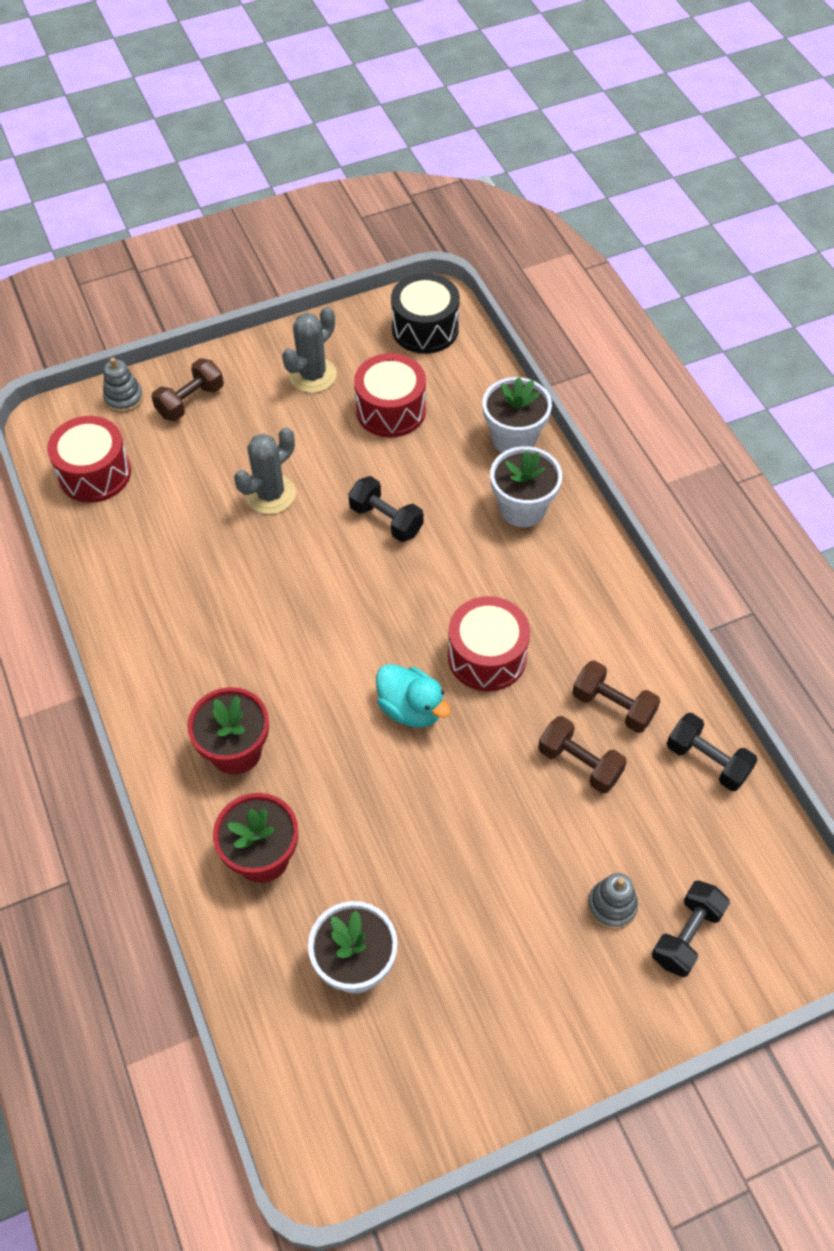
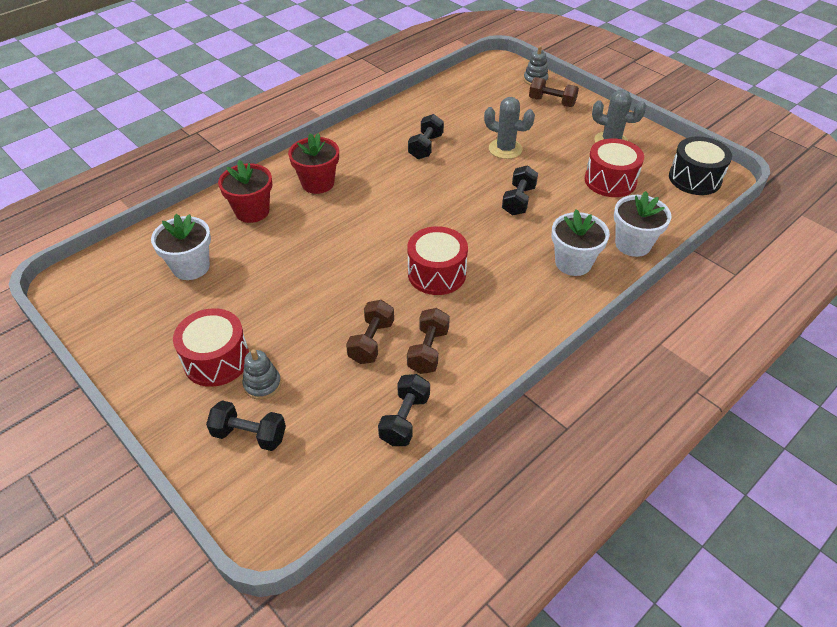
camera: 70 degrees right, 10 degrees down
red drum [47,416,131,503] -> red drum moved to [173,308,249,387]
turquoise duck [376,664,451,728] -> none
none -> black dumbbell [408,114,444,159]

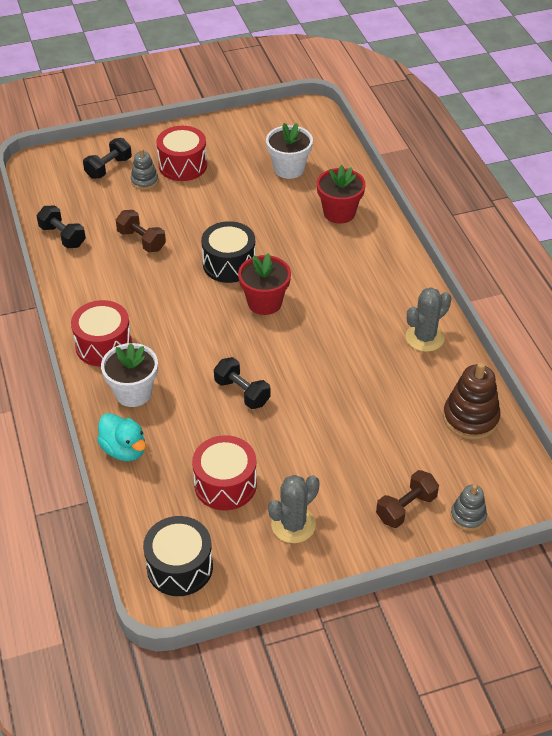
camera: 115 degrees right, 0 degrees up
red flower pot [288,133,339,194] -> red flower pot moved to [238,253,291,315]
red drum [407,226,468,295] -> red drum moved to [71,300,132,367]
brown dumbbell [407,308,450,374] -> none
black dumbbell [408,114,444,159] -> none
grey cactus [484,97,535,159] -> grey cactus moved to [405,287,451,352]
white flower pot [614,191,672,257] -> turquoise duck [97,413,146,461]
none -> black drum [201,221,256,283]
none -> brown stacking toy [443,362,501,440]

